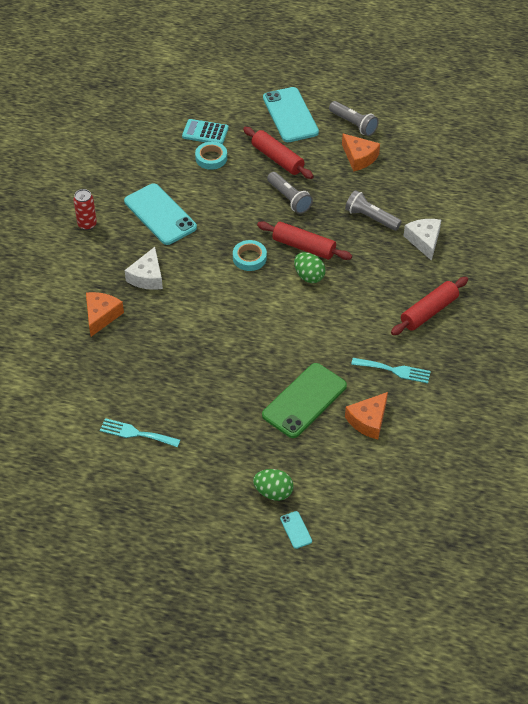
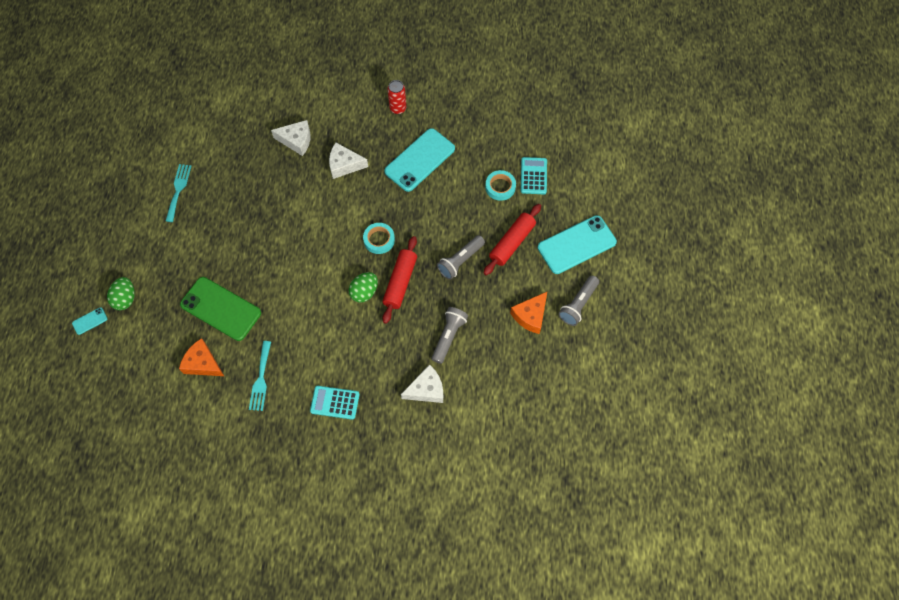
camera: 80 degrees right, 15 degrees up
orange cheese [86,292,124,337] -> white cheese [271,120,310,156]
red rolling pin [391,277,468,335] -> turquoise calculator [310,386,360,420]

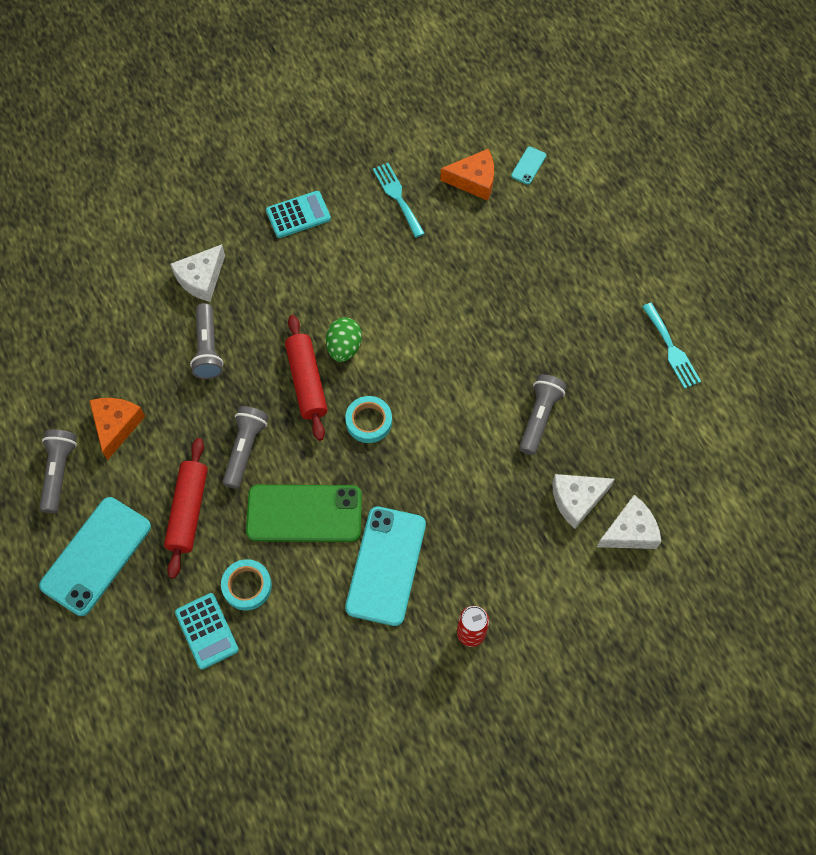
camera: 150 degrees right, 0 degrees up
turquoise phone [72,307,107,335] -> turquoise phone moved to [511,147,546,185]
green egg [107,277,135,310] -> none
green phone [180,277,261,341] -> green phone moved to [246,485,362,542]
white cheese [329,143,368,179] -> white cheese moved to [597,495,661,549]
none -> grey flashlight [519,374,567,455]

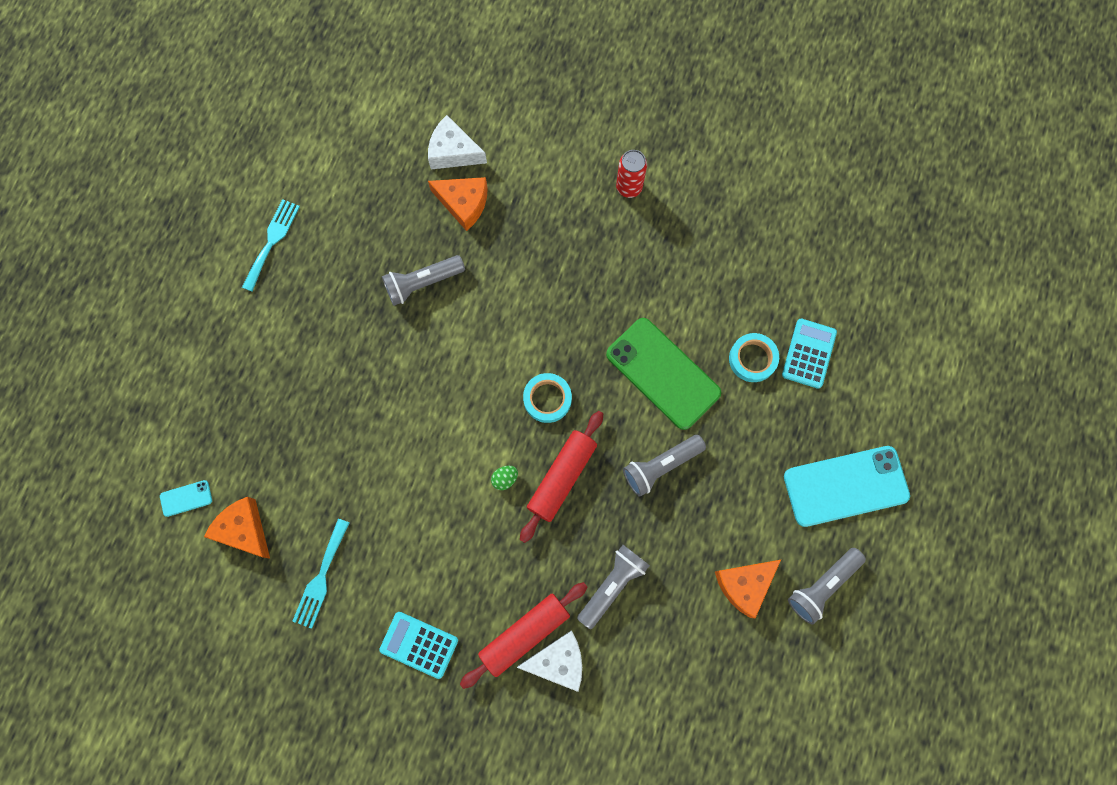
camera: 135 degrees left, 10 degrees up
red rolling pin [164,438,208,579] -> red rolling pin moved to [460,582,587,689]
green egg [326,317,362,362] -> green egg [491,466,518,490], size x0.57
turquoise phone [345,507,426,626] -> none
white cheese [552,474,615,529] -> orange cheese [428,177,488,231]

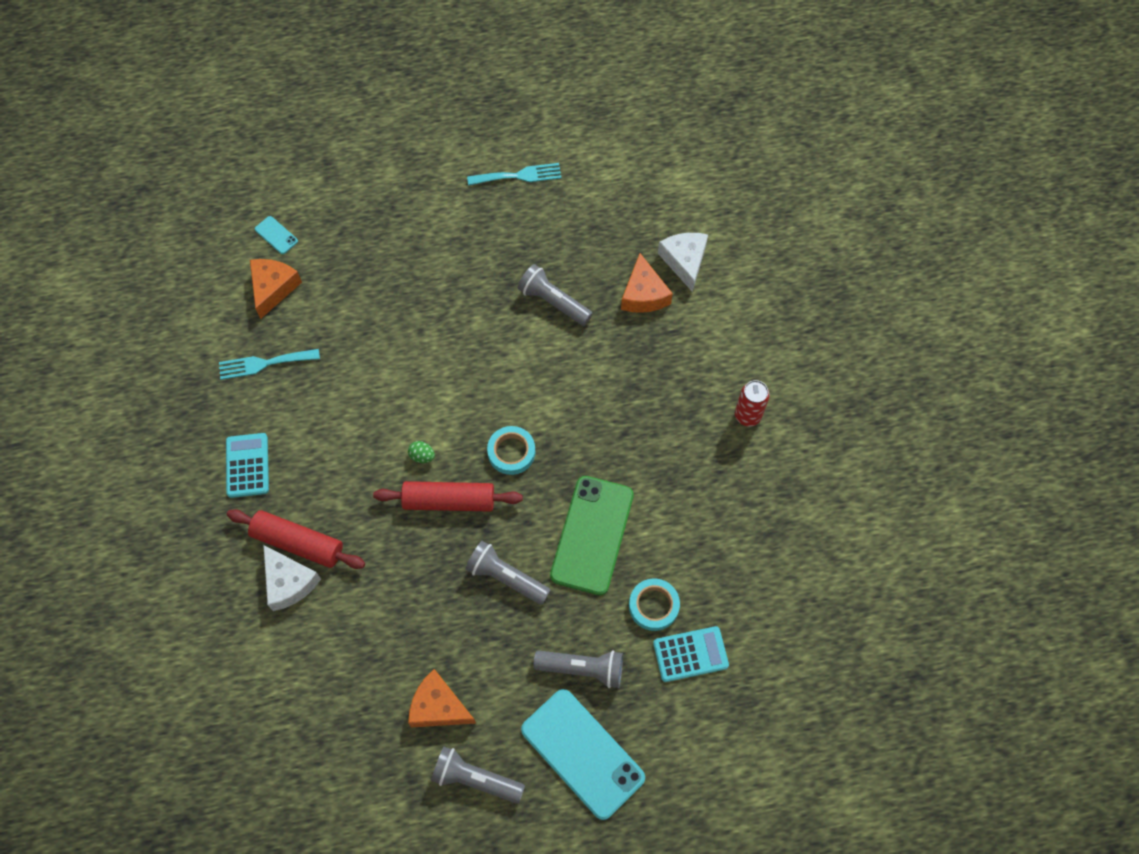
camera: 60 degrees right, 10 degrees down
grey flashlight [577,545,650,629] -> grey flashlight moved to [533,650,623,688]

